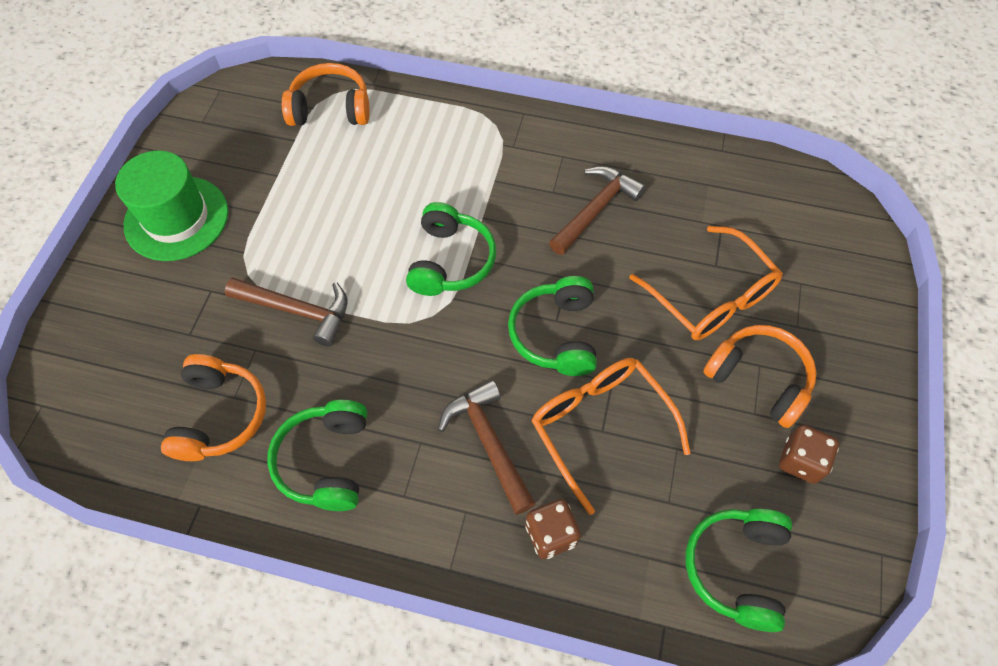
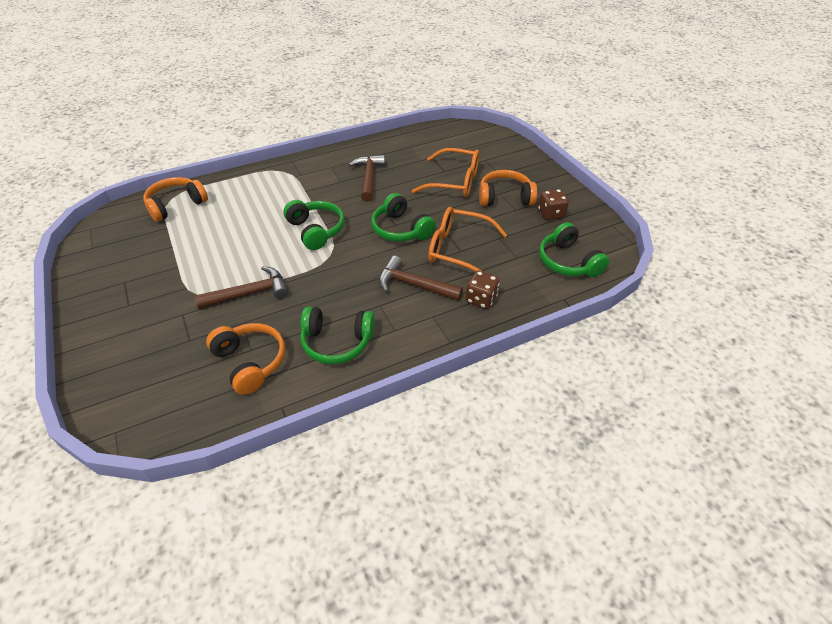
camera: 40 degrees left, 15 degrees down
green hat [115,151,228,261] -> none
green headphones [267,400,367,511] -> green headphones turned 45 degrees counterclockwise [300,306,375,364]

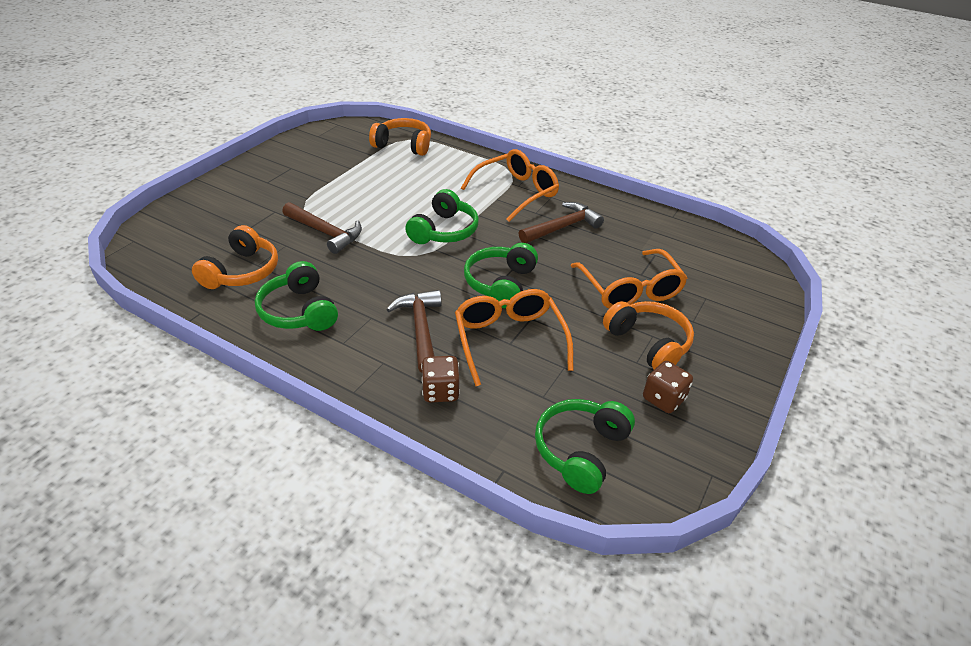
camera: 55 degrees right, 5 degrees down
none -> orange glasses [461,149,559,222]

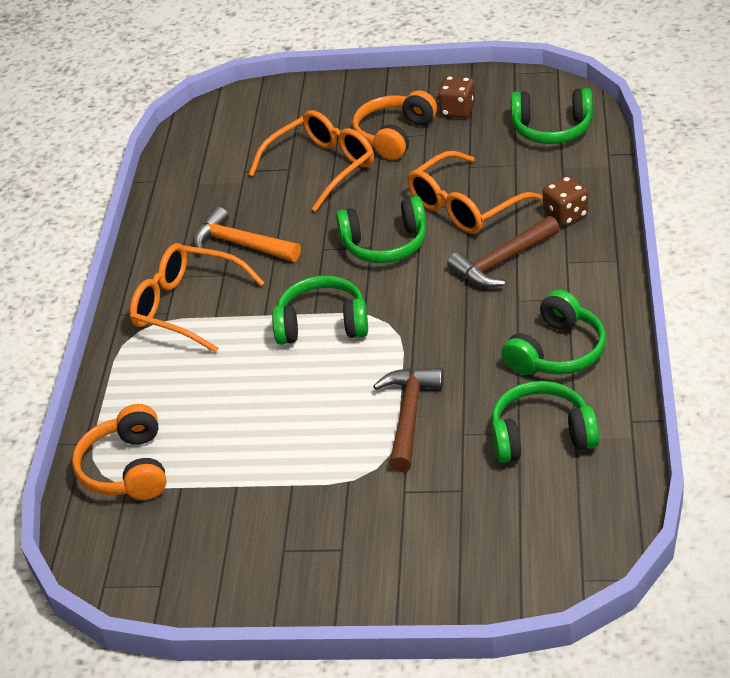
camera: 110 degrees left, 0 degrees up
orange headphones [192,225,278,289] -> green headphones [491,381,599,463]
brown hammer [519,202,604,243] -> orange hammer [193,207,301,262]

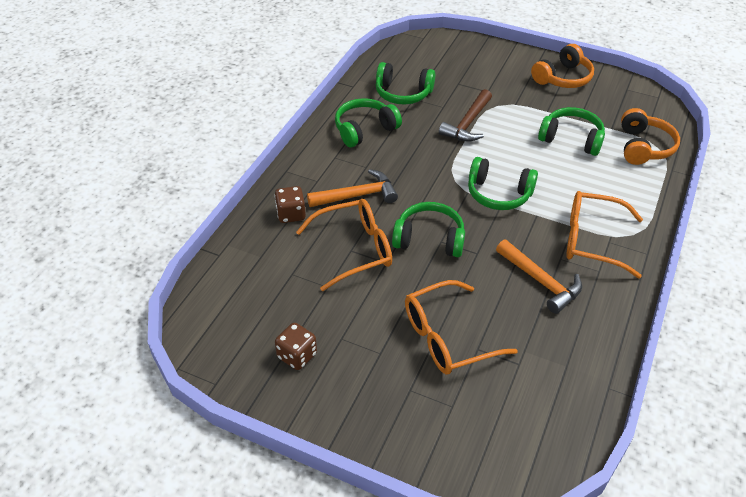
camera: 165 degrees left, 5 degrees up
orange glasses [129,243,265,353] -> orange glasses turned 150 degrees clockwise [567,191,643,279]
orange headphones [352,90,437,160] -> orange headphones moved to [531,44,594,88]
brown hammer [447,216,560,288] -> orange hammer [307,169,398,207]
green headphones [510,88,593,144] -> green headphones moved to [538,107,605,156]

